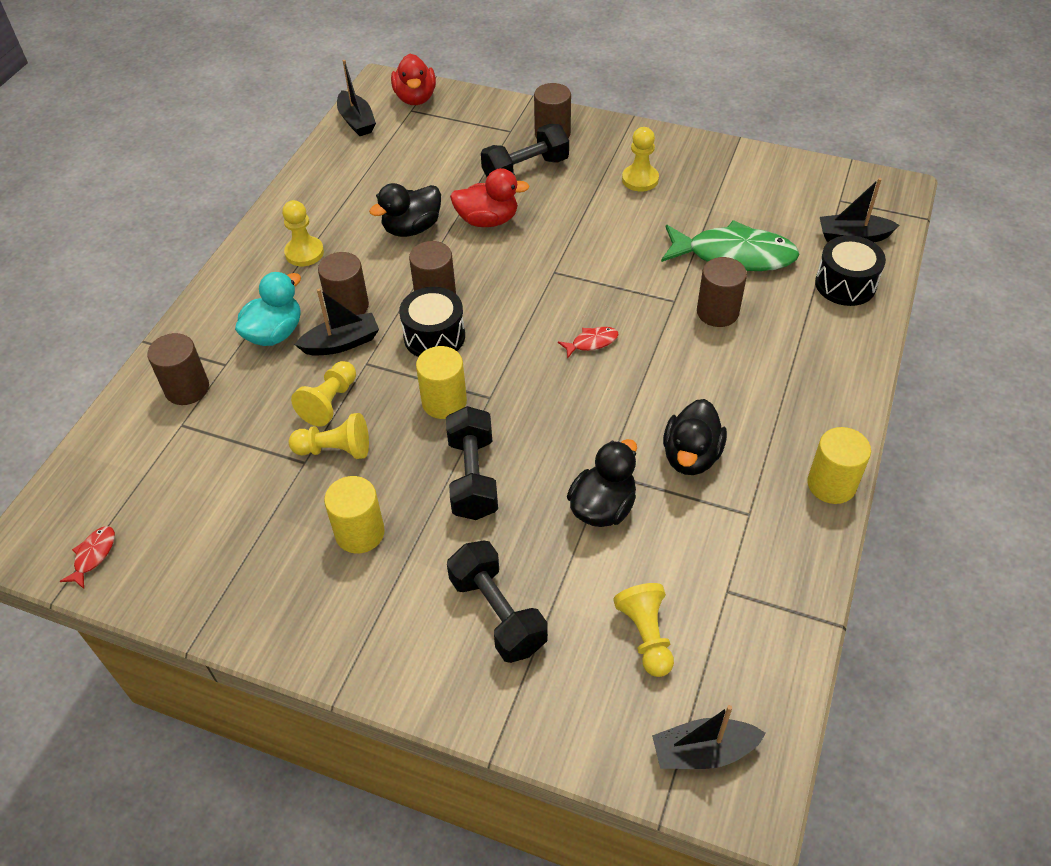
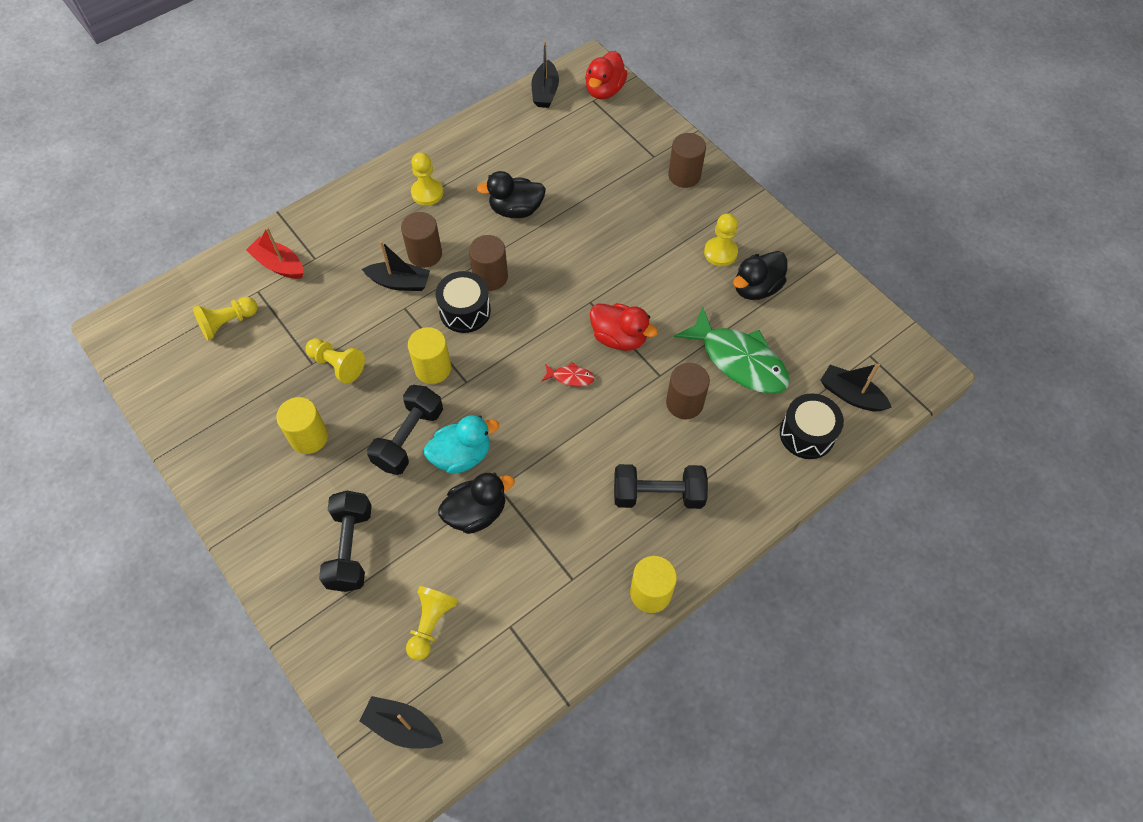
camera: 30 degrees right, 10 degrees up
red fish [60,526,115,589] -> none
brown cylinder [147,333,209,405] -> red boat [246,227,303,279]
turquoise duck [235,272,301,346] -> turquoise duck moved to [424,415,499,474]
yellow pawn [291,361,356,427] -> yellow pawn moved to [193,297,258,340]
red duck [450,168,530,227] -> red duck moved to [590,303,658,351]
black dumbbell [481,124,569,177] -> black dumbbell moved to [614,464,708,509]
black duck [663,399,727,475] -> black duck moved to [733,251,788,300]

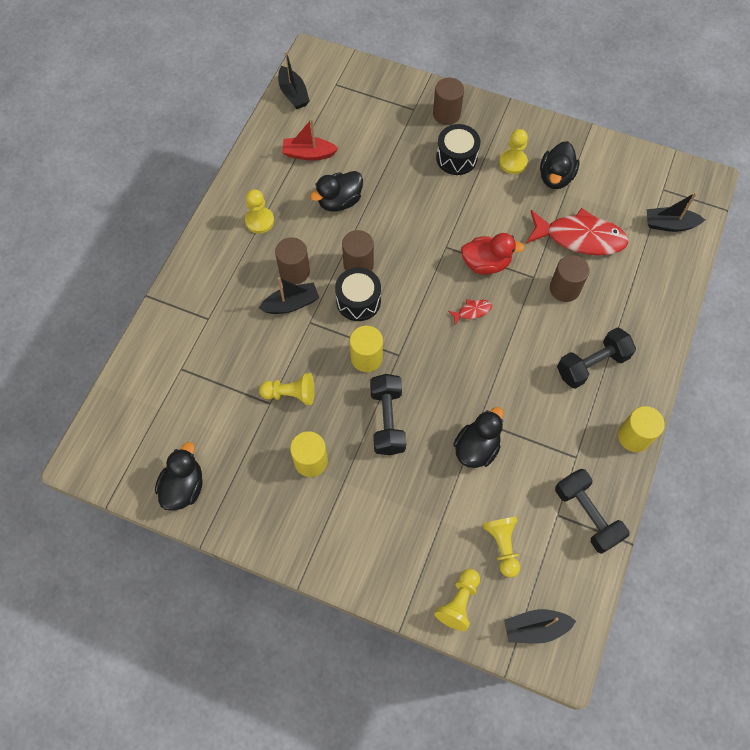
camera: 30 degrees left, 5 degrees up
yellow pawn [193,297,258,340] -> yellow pawn moved to [435,569,480,631]
red boat [246,227,303,279] -> red boat moved to [282,119,338,161]
black dumbbell [319,491,372,592] -> black dumbbell moved to [555,469,630,554]
turquoise duck [424,415,499,474] -> none
red duck [585,51,628,99] -> none
green fish [674,306,790,394] -> red fish [526,208,629,255]
black drum [780,393,844,459] -> black drum moved to [436,124,480,175]
none -> black duck [155,442,203,511]

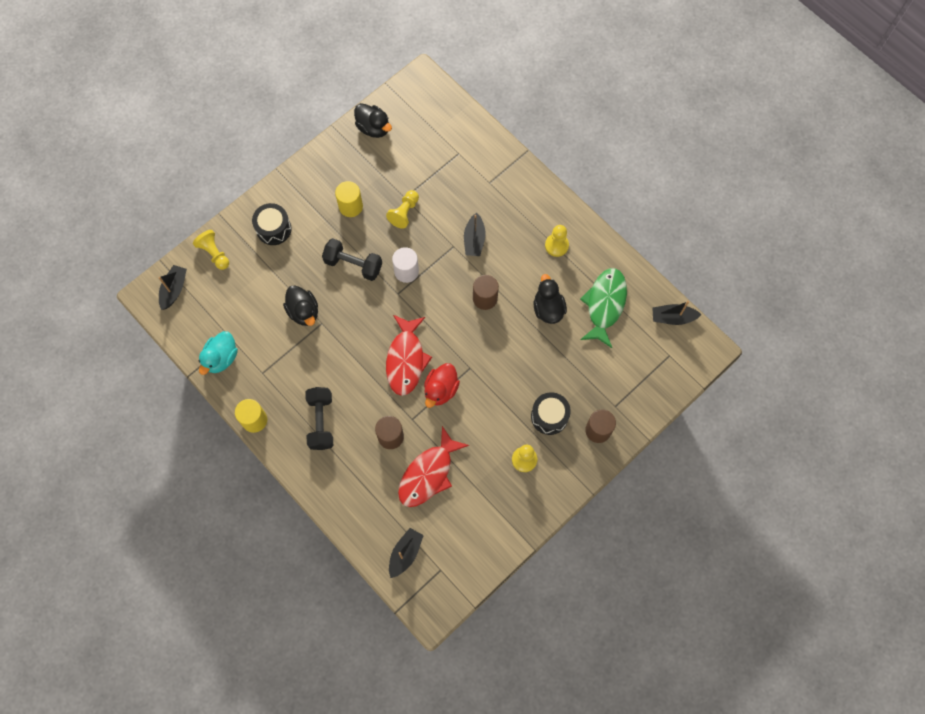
camera: 115 degrees right, 5 degrees up
brown cylinder [275,237,310,285] -> none
red boat [282,119,338,161] -> green fish [580,268,627,348]
black drum [335,267,381,321] -> black drum moved to [252,203,292,245]
yellow cylinder [350,326,383,372] -> white cylinder [392,247,419,283]
red fish [448,299,492,324] -> red fish [386,315,432,396], size x2.36
yellow pawn [483,517,520,577] -> none
black duck [540,141,579,189] -> none
black dumbbell [555,469,630,554] -> turquoise duck [198,331,238,375]

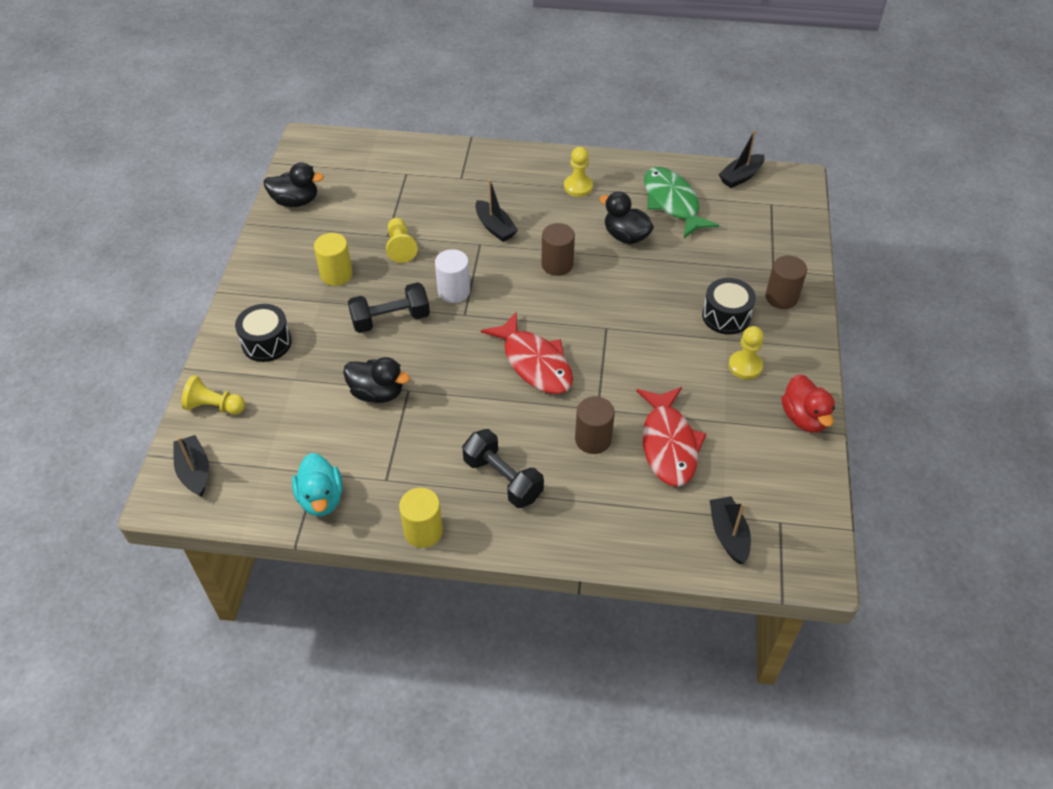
camera: 40 degrees left, 20 degrees down
red duck [424,363,460,408] -> red duck moved to [782,374,835,433]

